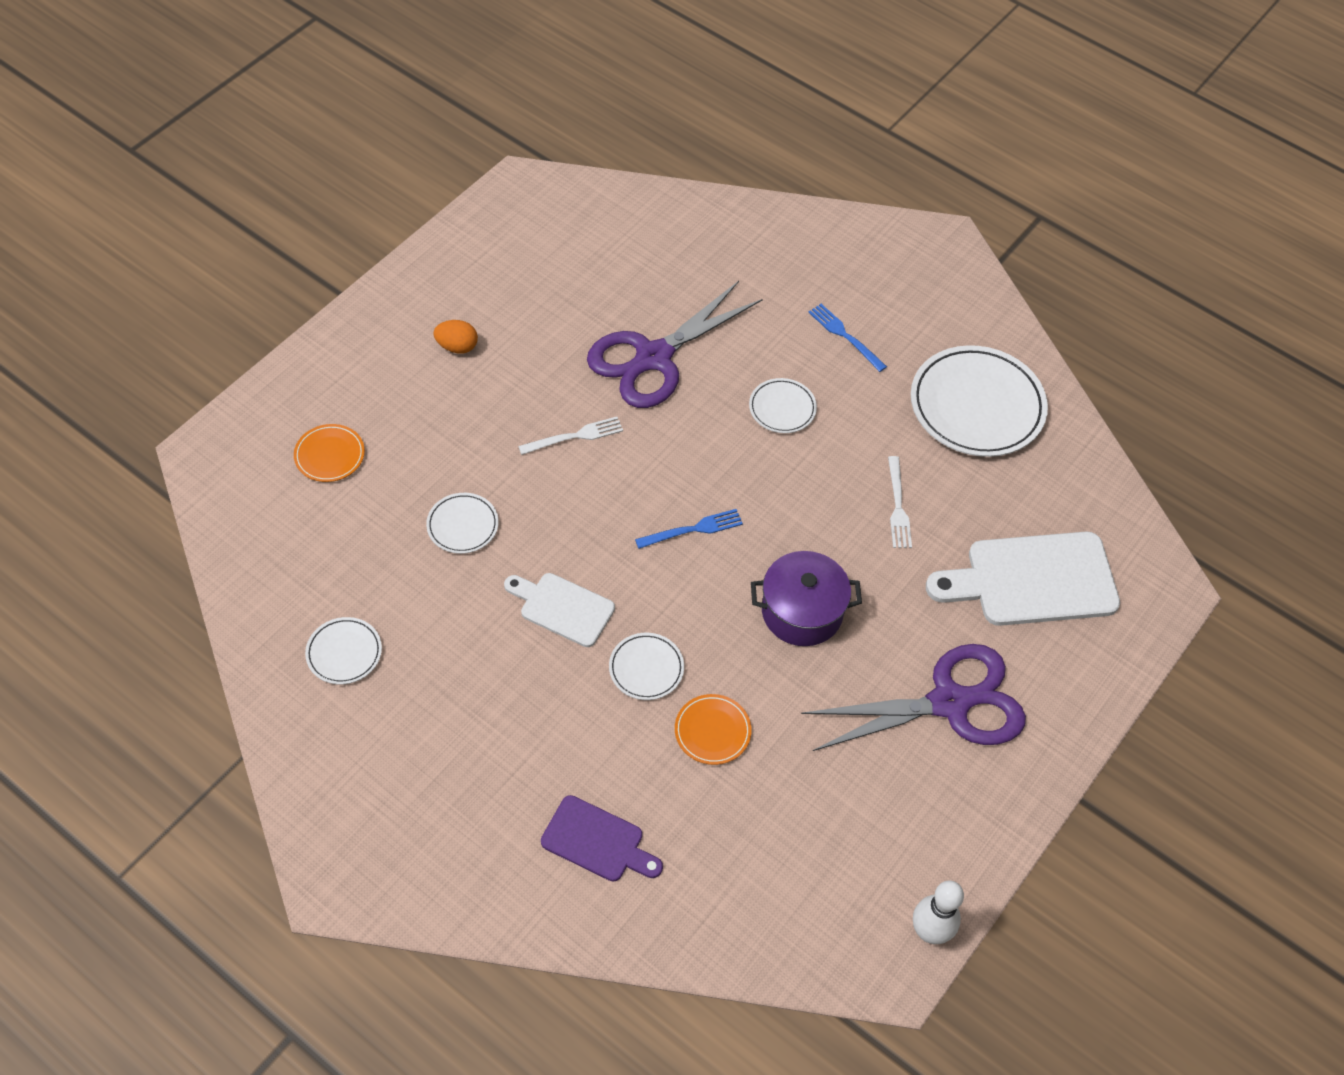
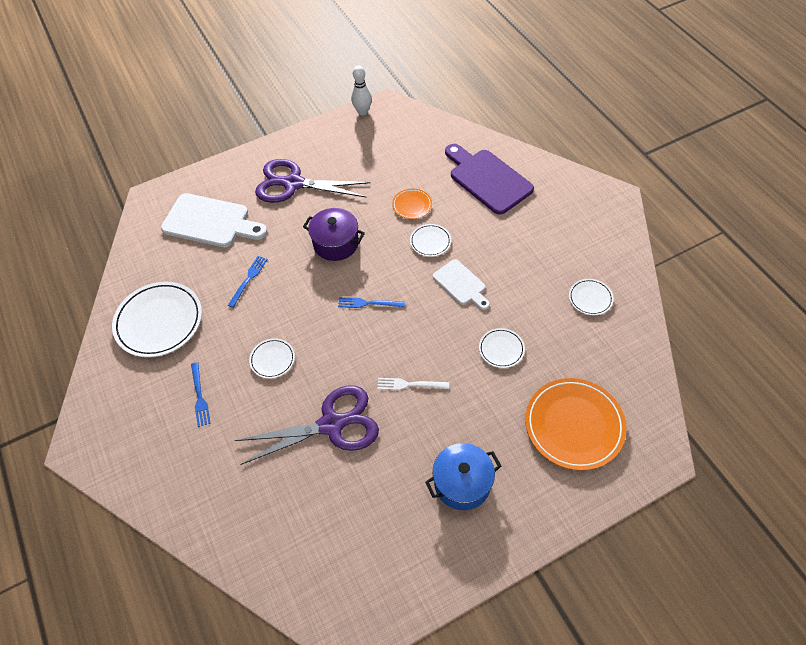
camera: 150 degrees left, 0 degrees up
orange plate [294,424,365,482] -> orange plate [525,378,627,471], size x2.03
orange egg [434,320,478,354] -> blue pot [425,443,501,510]
purple cutting board [541,795,663,882] -> purple cutting board [445,144,534,215], size x1.71
white fork [888,456,912,548] -> blue fork [228,256,268,308]

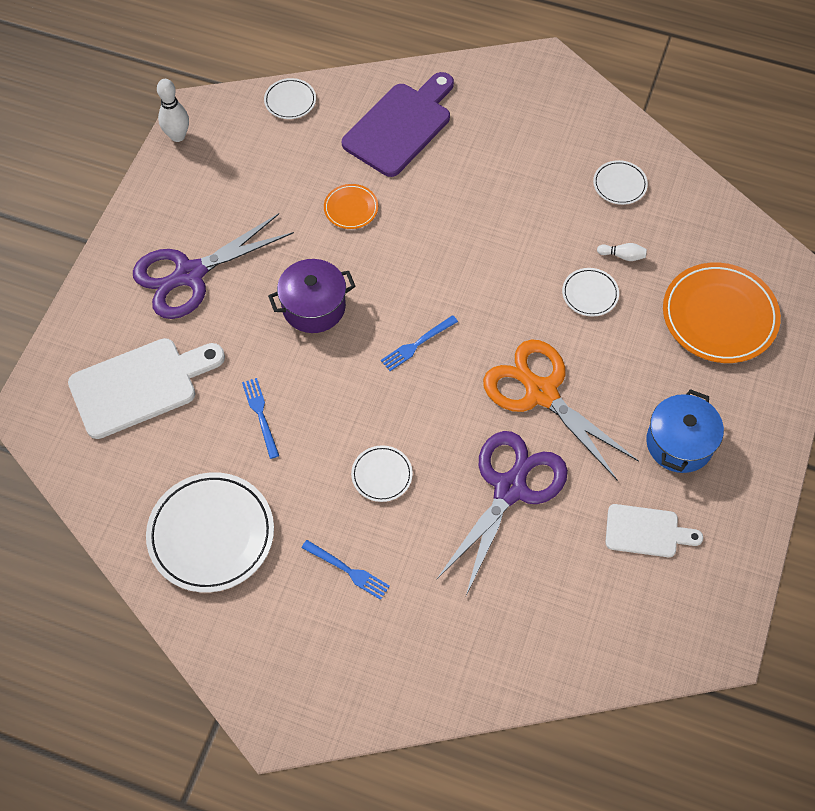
camera: 45 degrees left, 5 degrees up
white fork [377,378,449,390] -> orange scissors [483,339,639,480]
white plate [410,224,451,257] -> white plate moved to [264,78,316,119]
white cutting board [433,259,490,310] -> white cutting board moved to [605,504,703,557]
purple cutting board [445,144,534,215] -> purple cutting board turned 120 degrees clockwise [342,72,454,177]
none -> white bowling pin [597,243,647,261]

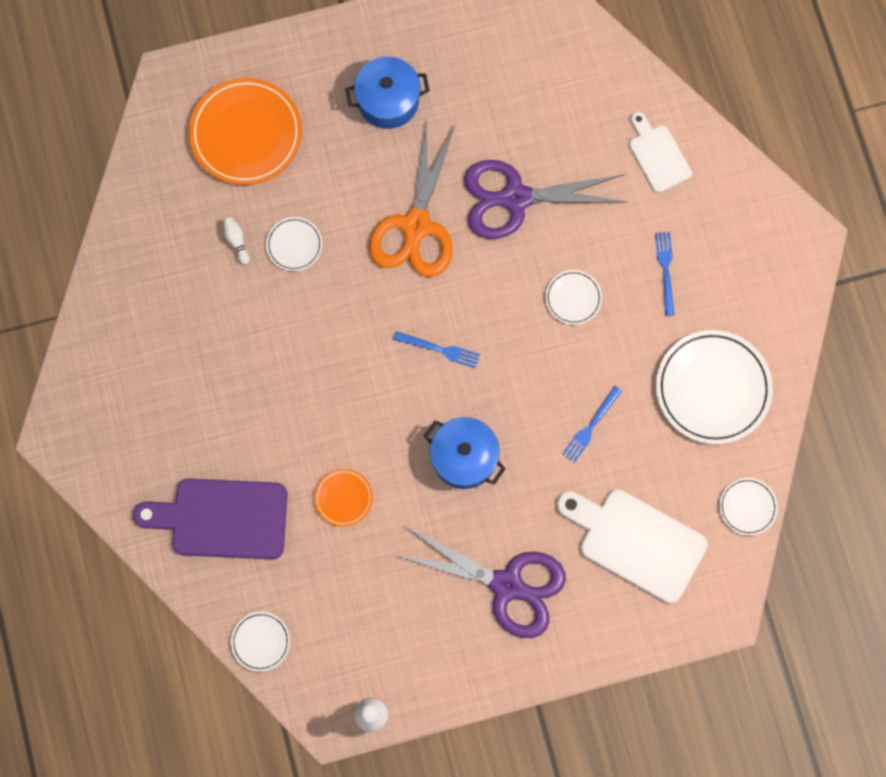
camera: 125 degrees left, 15 degrees up
purple pot [268,259,356,333] -> blue pot [424,417,506,489]
white plate [593,160,648,205] -> white plate moved to [719,478,778,536]
white cutting board [605,504,703,557] -> white cutting board moved to [629,112,692,193]

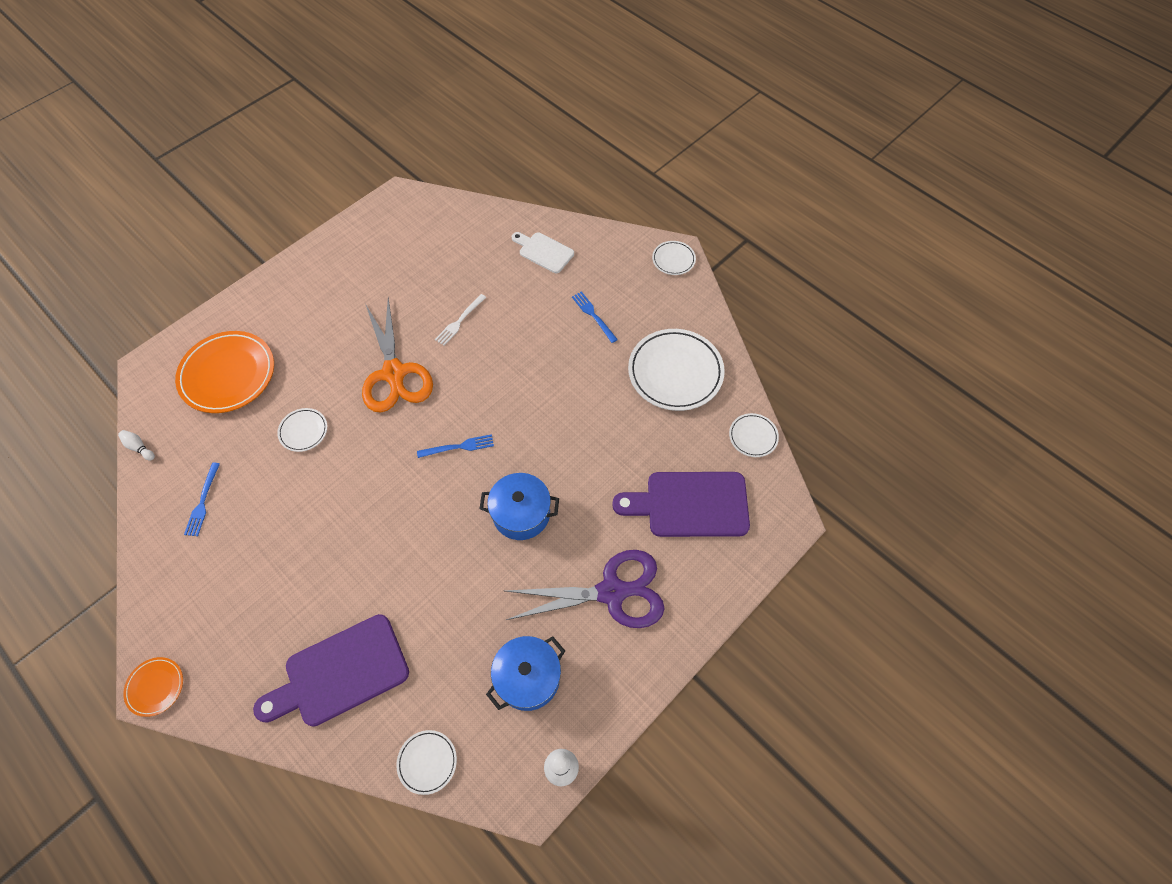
camera: 30 degrees left, 15 degrees down
white bowling pin [223,218,250,265] -> white bowling pin moved to [118,430,155,461]
orange plate [314,469,373,527] -> orange plate moved to [123,657,183,717]
blue pot [345,56,430,129] -> blue pot moved to [486,636,565,711]
purple scissors [464,160,627,239] -> white fork [435,294,486,346]
white plate [545,270,602,325] -> white plate moved to [652,241,696,275]
white cutting board [557,489,708,604] -> purple cutting board [612,472,750,537]
blue fork [562,386,622,463] -> blue fork moved to [184,463,220,536]

